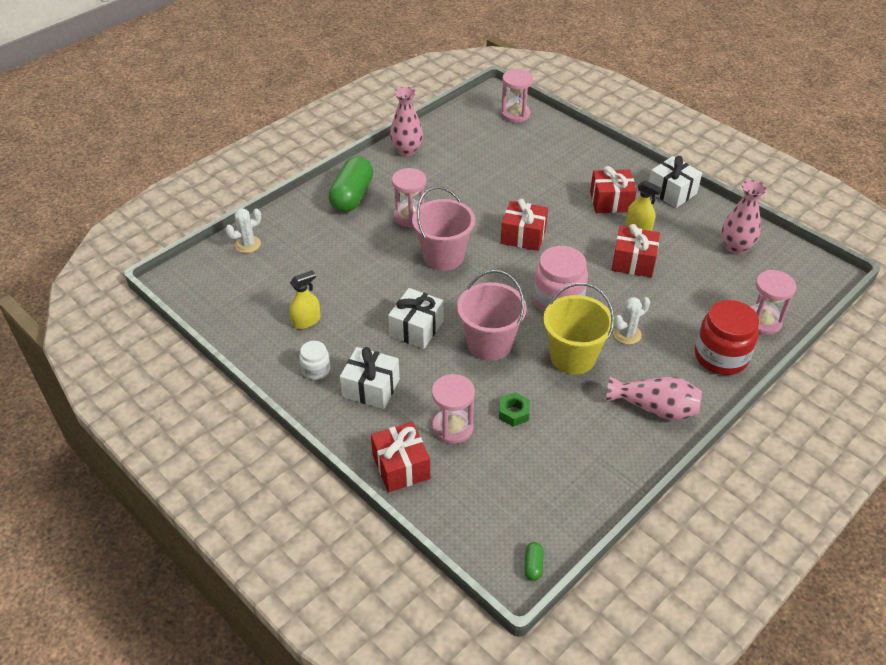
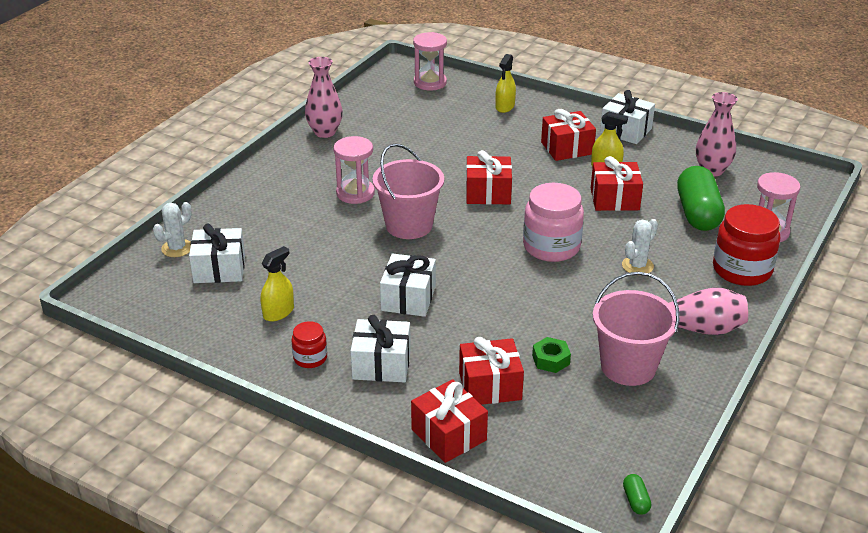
camera: 15 degrees left, 10 degrees down
white jar [299,341,330,380] -> red jar [291,321,327,368]
green capsule [328,156,373,212] -> green capsule moved to [677,166,725,231]
pink hourglass [432,374,475,444] -> red gift [459,337,524,405]
pink bucket [457,270,527,361] -> pink bucket moved to [593,272,679,386]
yellow bucket [543,283,614,375] -> none
none -> white gift [189,223,245,283]
none -> yellow spray bottle [495,54,516,113]

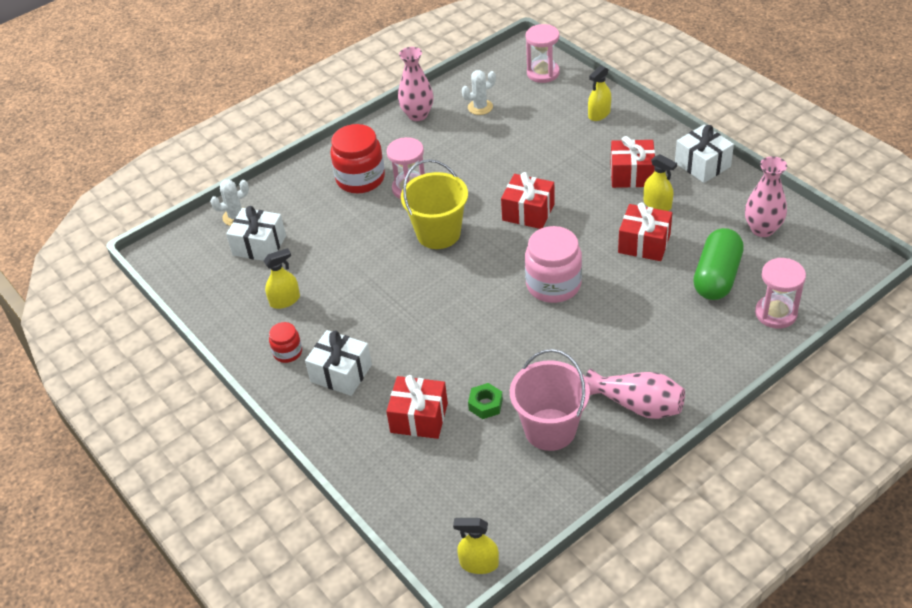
camera: 25 degrees right, 10 degrees up
pink bucket [372,143,444,239] -> yellow bucket [401,159,468,249]
white gift [380,253,436,317] -> none
red gift [411,379,488,463] -> none
white cactus [622,219,658,273] -> white cactus moved to [462,70,496,115]
green capsule [623,474,651,515] -> yellow spray bottle [453,518,499,574]
red jar [713,204,780,286] -> red jar moved to [330,124,385,193]

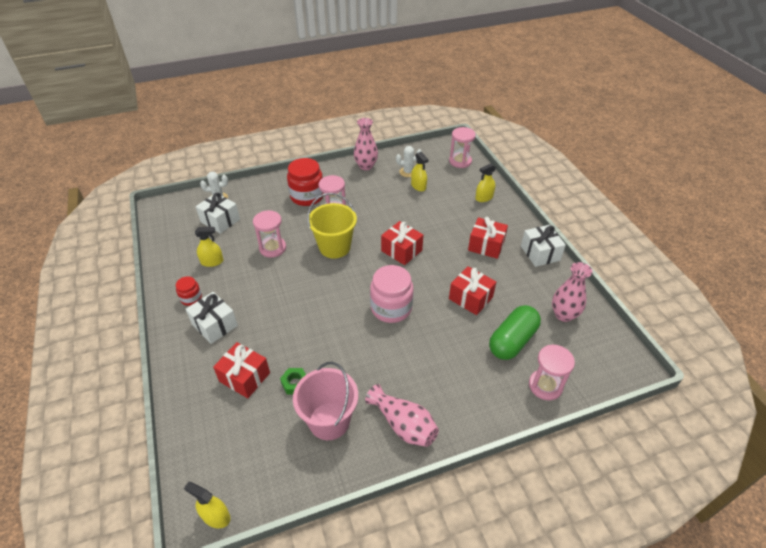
camera: 15 degrees right, 0 degrees up
yellow spray bottle [644,154,677,211] -> yellow spray bottle moved to [411,152,429,191]
none -> pink hourglass [253,210,286,258]

